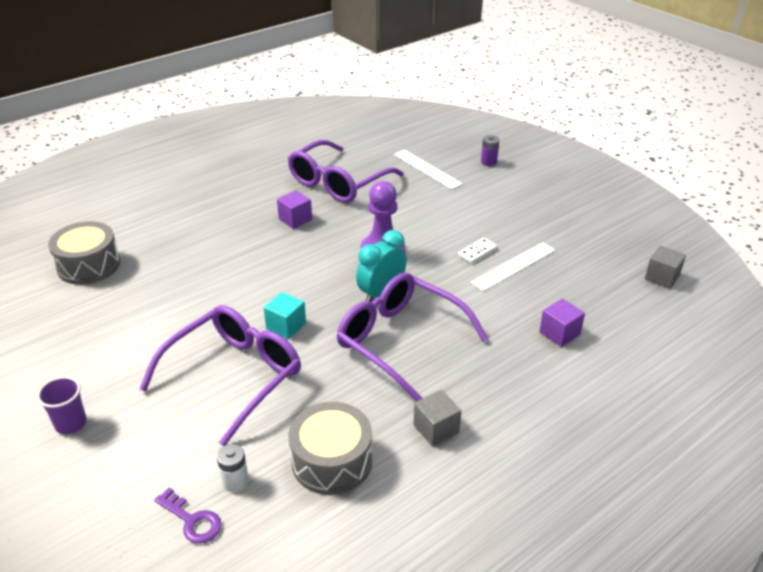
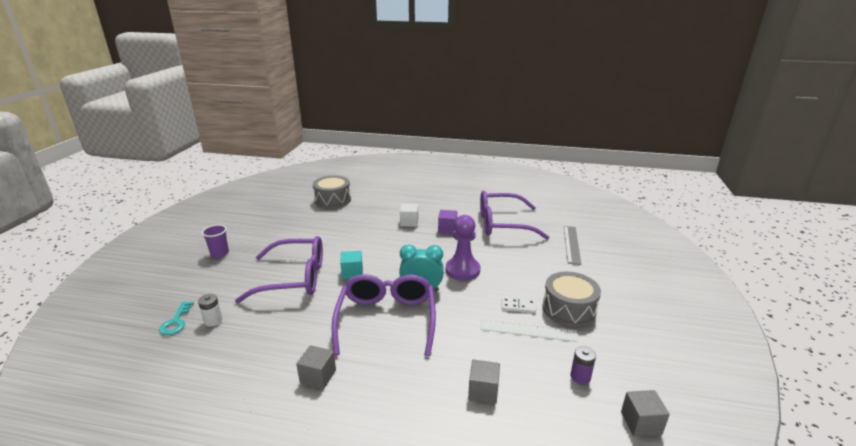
camera: 50 degrees right, 10 degrees down
purple key [154,487,222,544] -> turquoise key [159,302,194,335]
grey drum [288,402,372,495] -> grey drum moved to [542,272,601,327]
white ruler [394,150,463,189] -> grey ruler [564,226,581,265]
purple battery [481,135,499,166] -> purple battery moved to [570,346,596,384]
purple cube [539,299,585,347] -> grey cube [468,359,500,404]
none -> white cube [400,204,418,227]

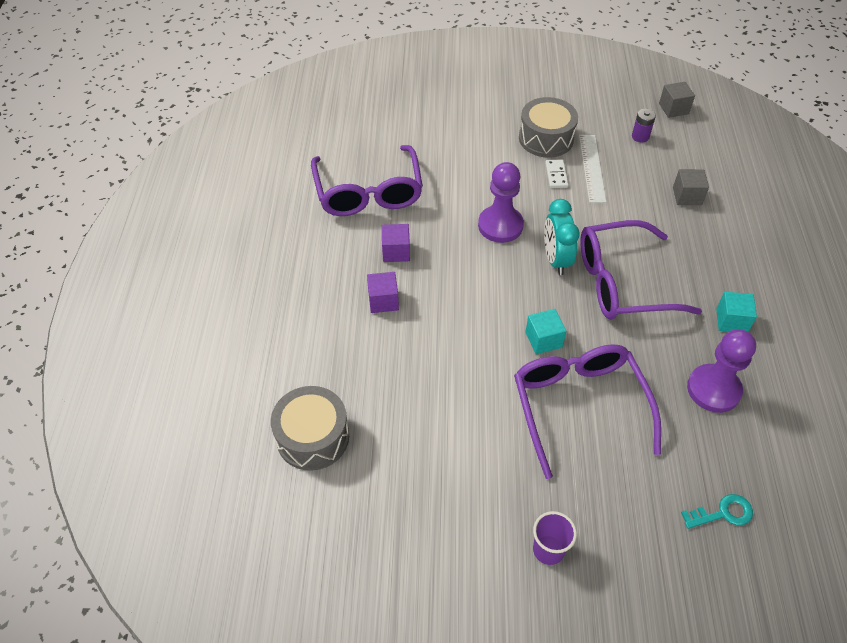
camera: 100 degrees left, 25 degrees up
white battery [198,294,223,327] -> none
grey cube [296,345,336,389] -> turquoise cube [716,291,757,332]
white cube [400,204,418,227] -> purple cube [367,272,399,313]
grey ruler [564,226,581,265] -> none
none -> purple pawn [687,329,756,413]

